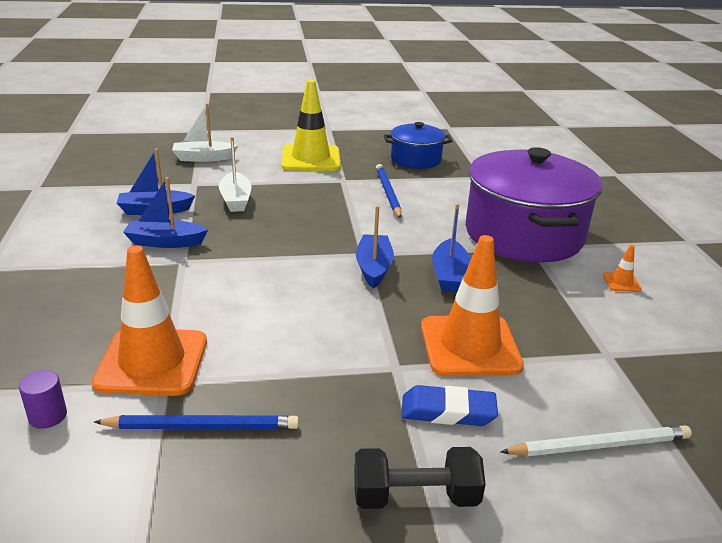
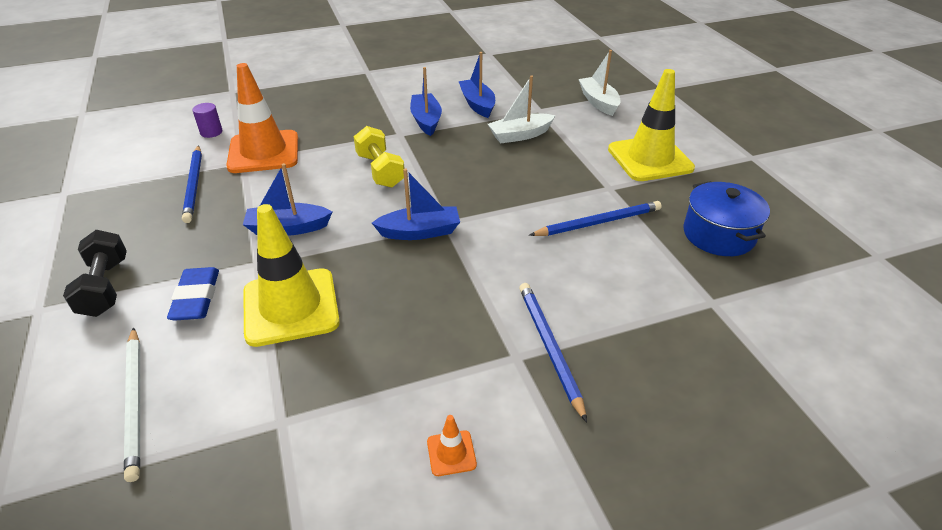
camera: 80 degrees right, 10 degrees up
orange traffic cone [421,235,524,376] -> yellow traffic cone [243,204,340,347]
blue boat [432,204,471,292] -> blue boat moved to [243,163,332,235]
purple pot [465,147,603,263] -> blue pencil [519,283,587,422]
none -> yellow dumbbell [354,126,405,188]

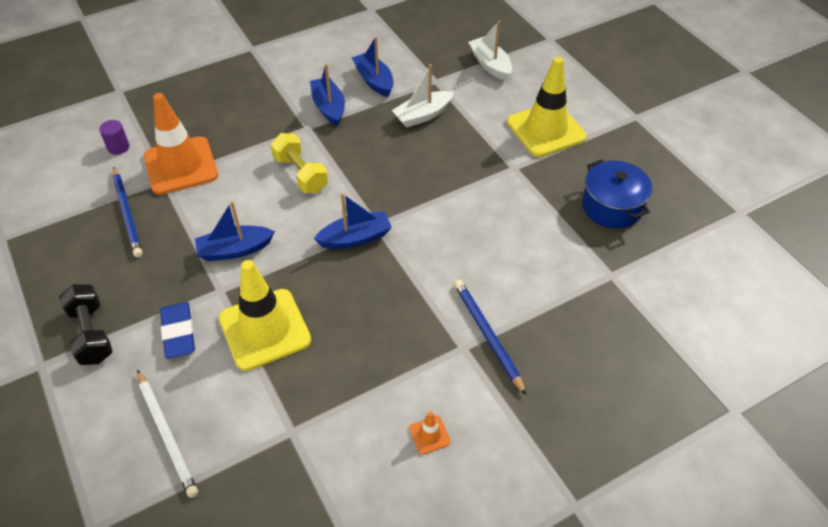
camera: 10 degrees left, 10 degrees up
blue pencil [530,201,662,236] -> none

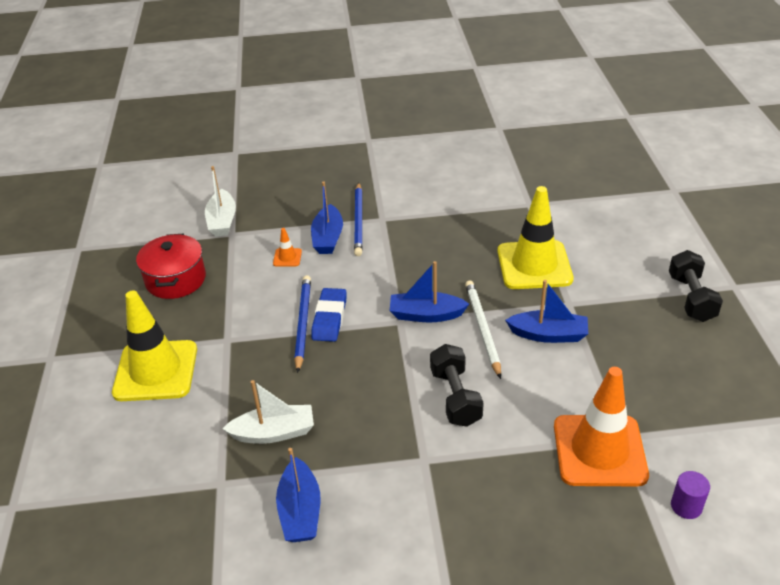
camera: 155 degrees left, 10 degrees down
blue pencil [113,167,142,257] -> blue pencil moved to [294,275,311,373]
white pencil [137,370,198,498] -> white pencil moved to [465,280,501,379]
blue eraser [160,302,195,359] -> blue eraser moved to [311,288,347,342]
yellow dumbbell [270,133,328,193] -> black dumbbell [430,344,484,427]
blue boat [310,64,345,126] -> blue boat moved to [311,182,343,254]
orange traffic cone [409,411,451,455] -> orange traffic cone moved to [273,228,302,267]
white boat [468,21,512,81] -> white boat moved to [205,166,236,237]
blue pot [582,159,652,229] -> red pot [136,234,206,299]

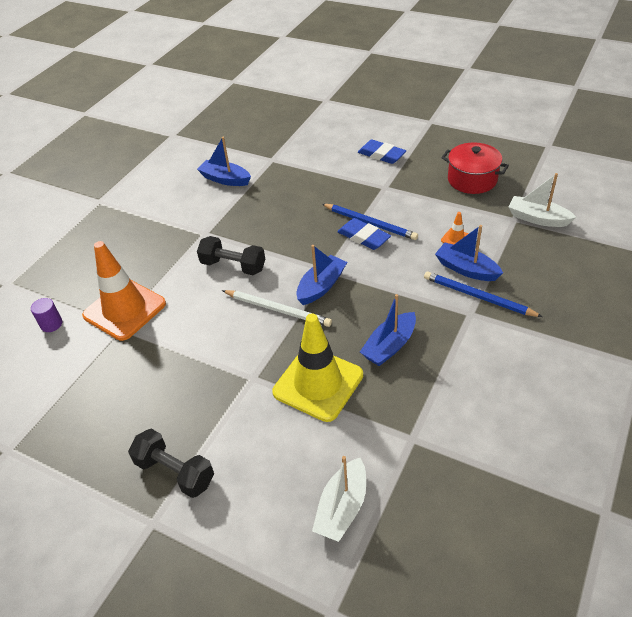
camera: 125 degrees right, 5 degrees up
yellow traffic cone [112,290,197,401] -> blue eraser [358,139,406,164]
white boat [222,380,314,444] -> white boat moved to [312,456,366,542]
blue boat [505,280,588,343] -> blue boat moved to [360,294,416,366]

